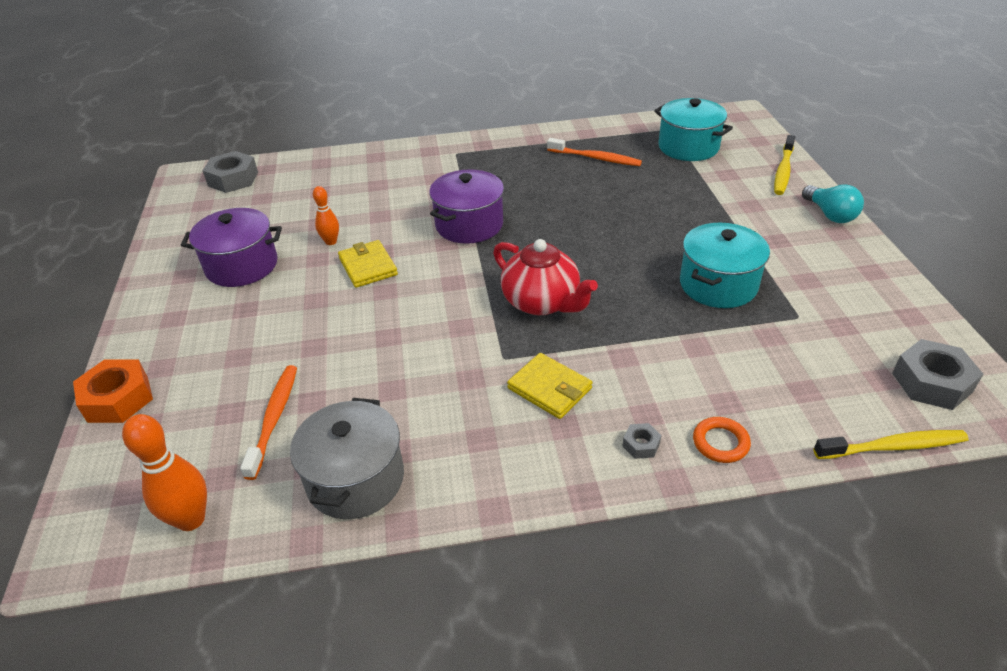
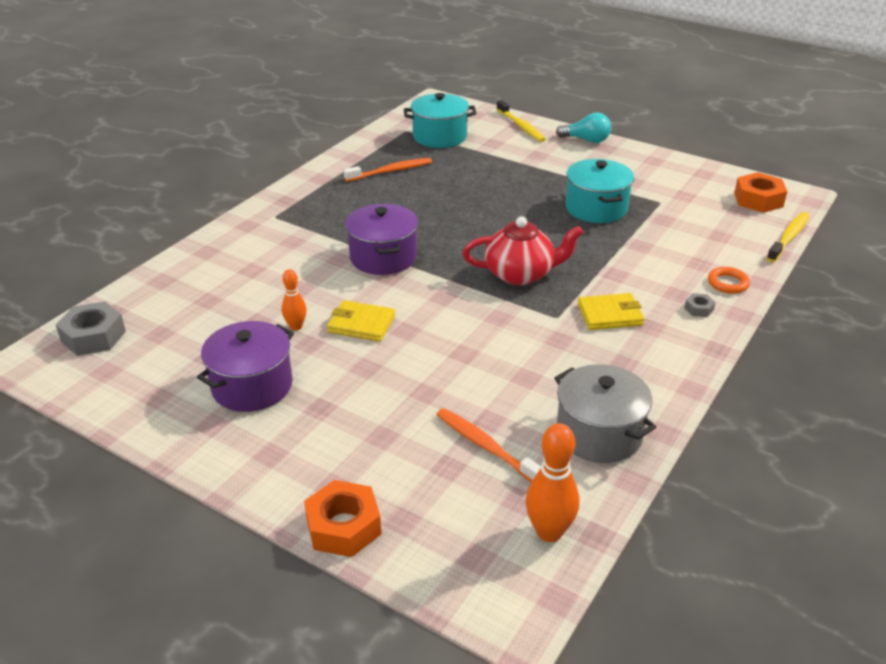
camera: 50 degrees left, 5 degrees down
grey nut [892,339,983,410] -> orange nut [734,172,787,213]

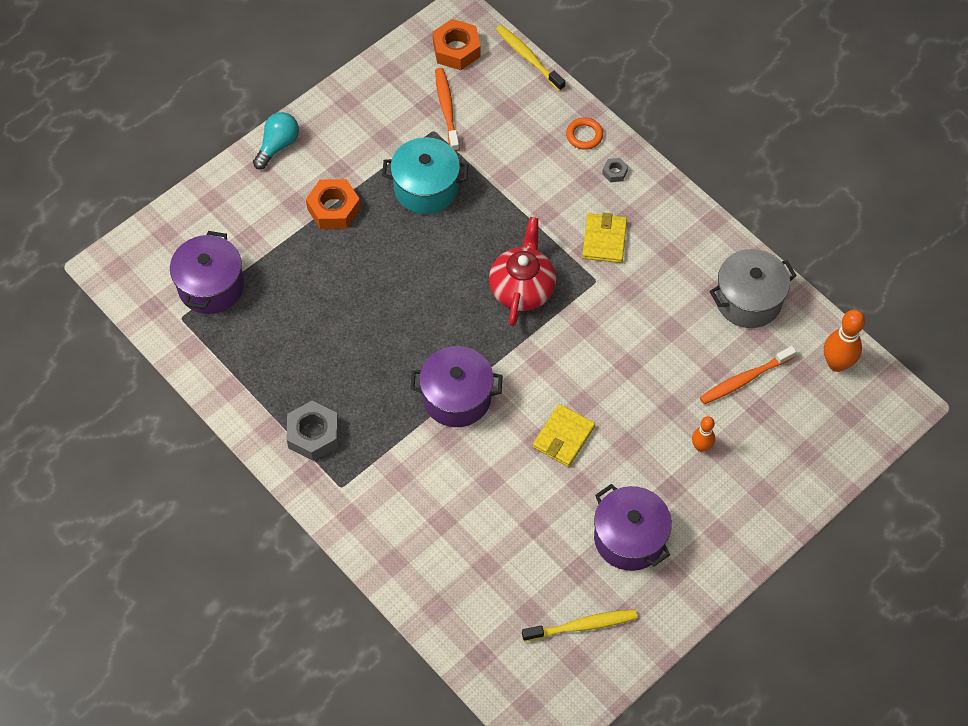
camera: 75 degrees left, 25 degrees up
grey nut [56,301,126,356] -> grey nut moved to [287,400,339,461]
orange bowling pin [282,269,307,331] -> orange bowling pin moved to [692,416,715,452]
orange nut [304,480,381,557] -> orange nut moved to [306,179,361,229]
orange toothbrush [343,158,432,182] -> orange toothbrush moved to [435,68,460,152]
turquoise pot [404,93,476,148] -> purple pot [170,231,244,314]
yellow toothbrush [497,100,546,142] -> yellow toothbrush moved to [522,609,638,642]

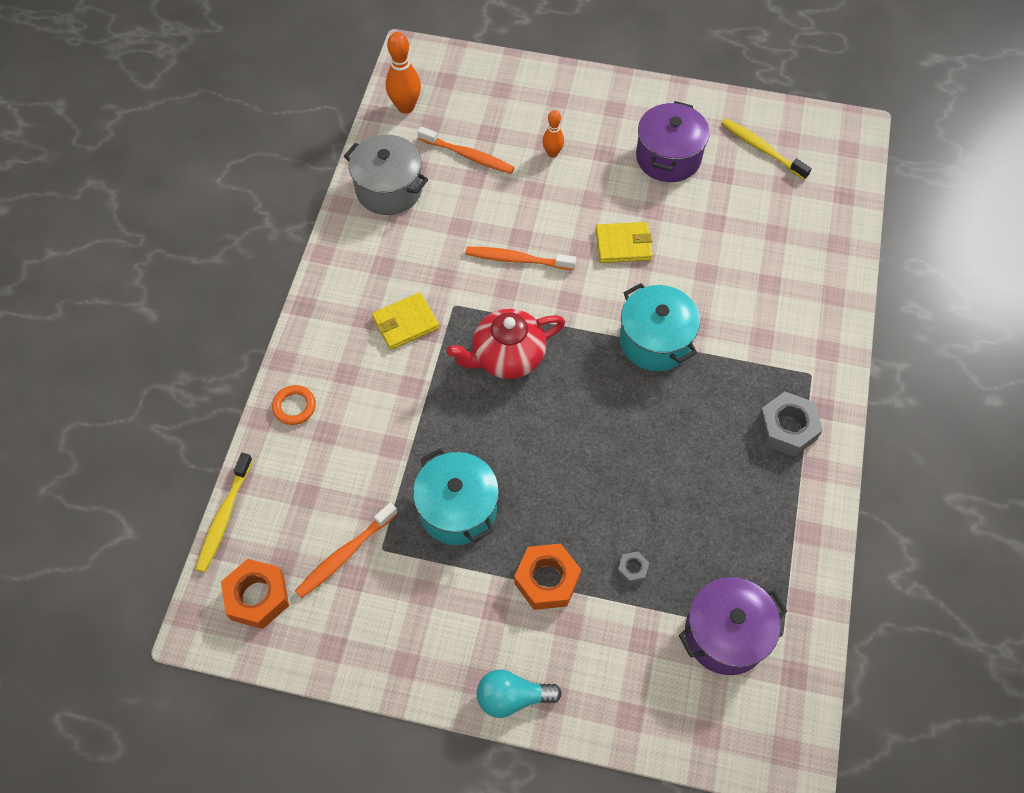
camera: 125 degrees left, 0 degrees up
purple pot [410,346,503,427] -> turquoise pot [619,283,700,371]
grey nut [602,158,628,182] -> grey nut moved to [617,551,649,584]
none -> orange toothbrush [465,247,576,270]

